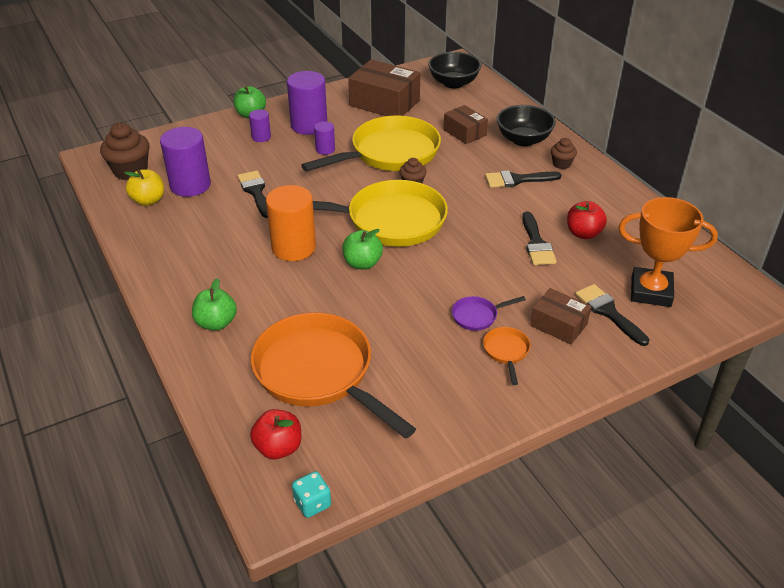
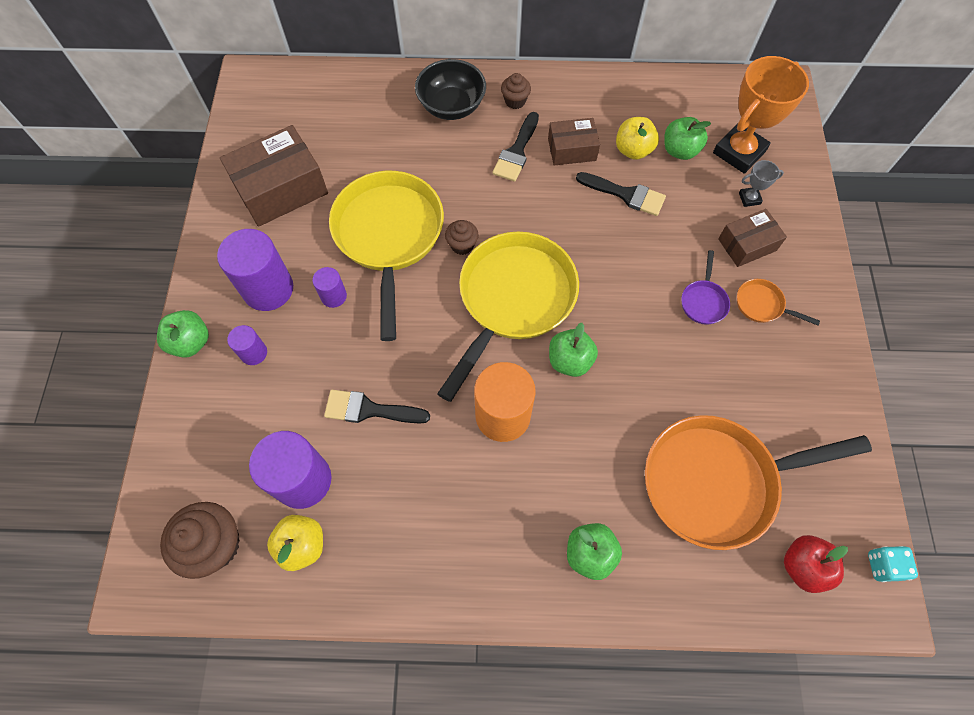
camera: 60 degrees left, 25 degrees up
black bowl [428,52,481,88] -> none
brown box [444,105,488,144] -> brown box moved to [548,118,600,165]
red apple [567,201,607,239] -> yellow apple [616,117,659,160]
black brush [575,284,649,346] -> grey trophy [739,160,784,207]
none -> green apple [664,117,711,160]

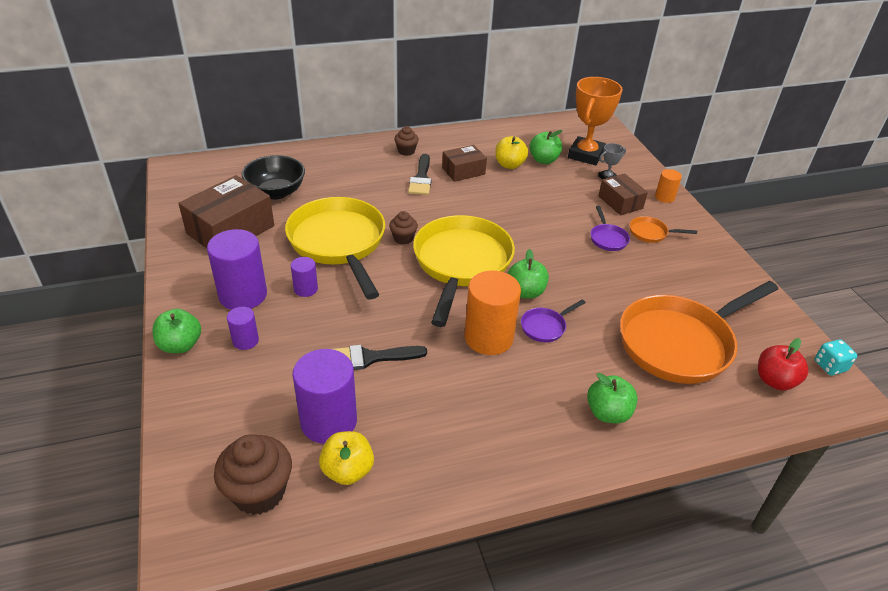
camera: 20 degrees left, 25 degrees down
black bowl [415,59,486,120] -> black bowl moved to [241,155,305,199]
black brush [576,172,666,216] -> none
brown box [718,209,787,267] -> brown box turned 75 degrees counterclockwise [598,173,648,215]
none -> purple pan [521,299,586,342]
none -> orange cylinder [655,169,682,203]

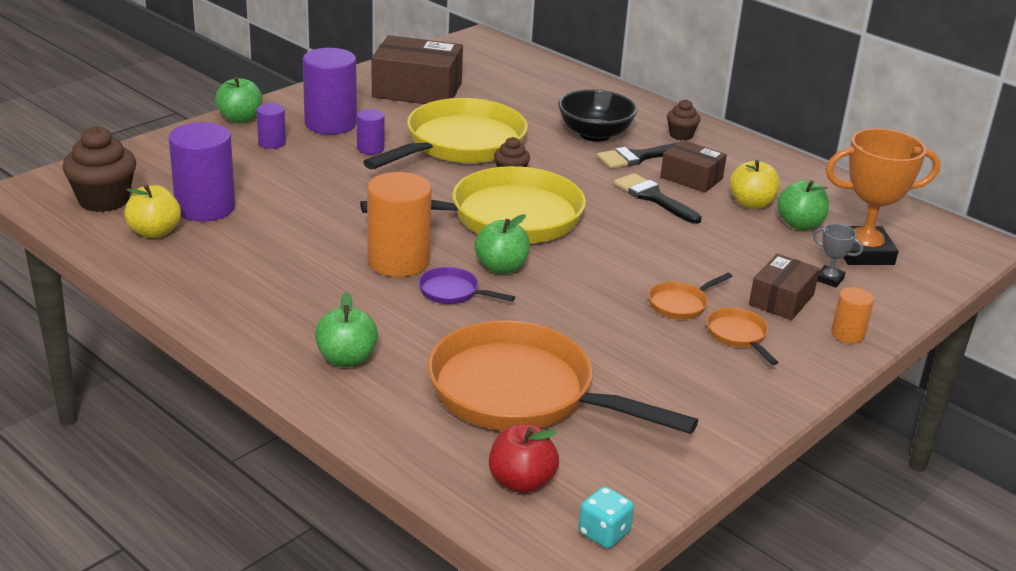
camera: 60 degrees right, 10 degrees down
black bowl [241,155,305,199] -> black bowl moved to [558,89,638,142]
black brush [333,345,427,370] -> black brush moved to [614,173,702,224]
purple pan [590,206,630,251] -> orange pan [648,273,732,319]

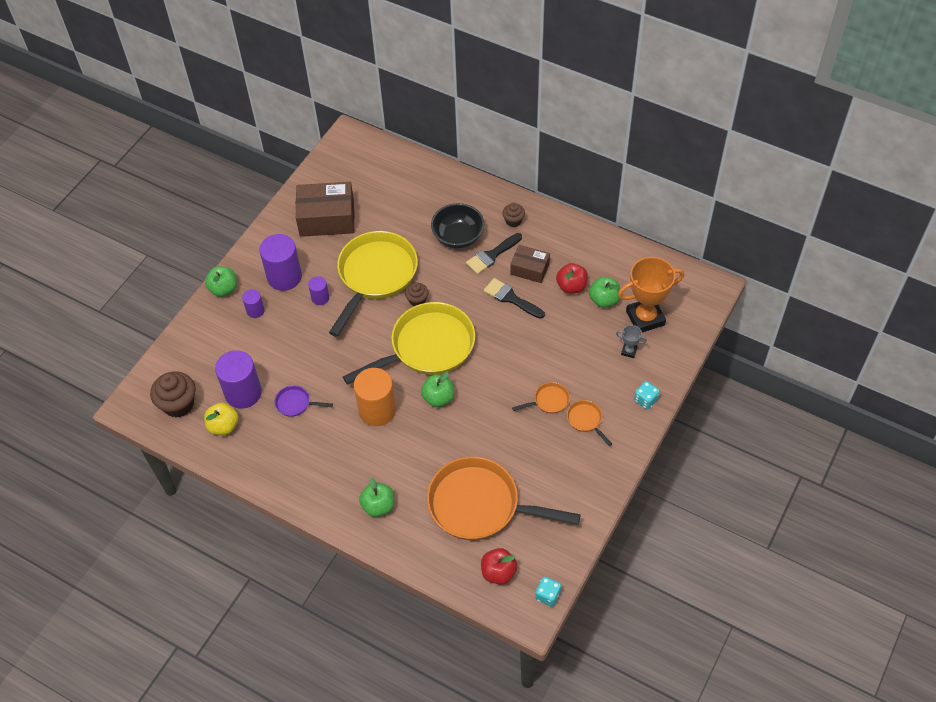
camera: 10 degrees left, 25 degrees up
purple pan [418,267,515,304] -> purple pan moved to [275,385,333,417]
orange pan [648,273,732,319] -> orange pan turned 150 degrees counterclockwise [512,382,570,414]
yellow apple [729,160,780,209] -> red apple [556,263,588,294]
brown box [749,254,820,320] -> none
orange cylinder [831,287,874,344] -> turquoise dice [634,381,660,410]

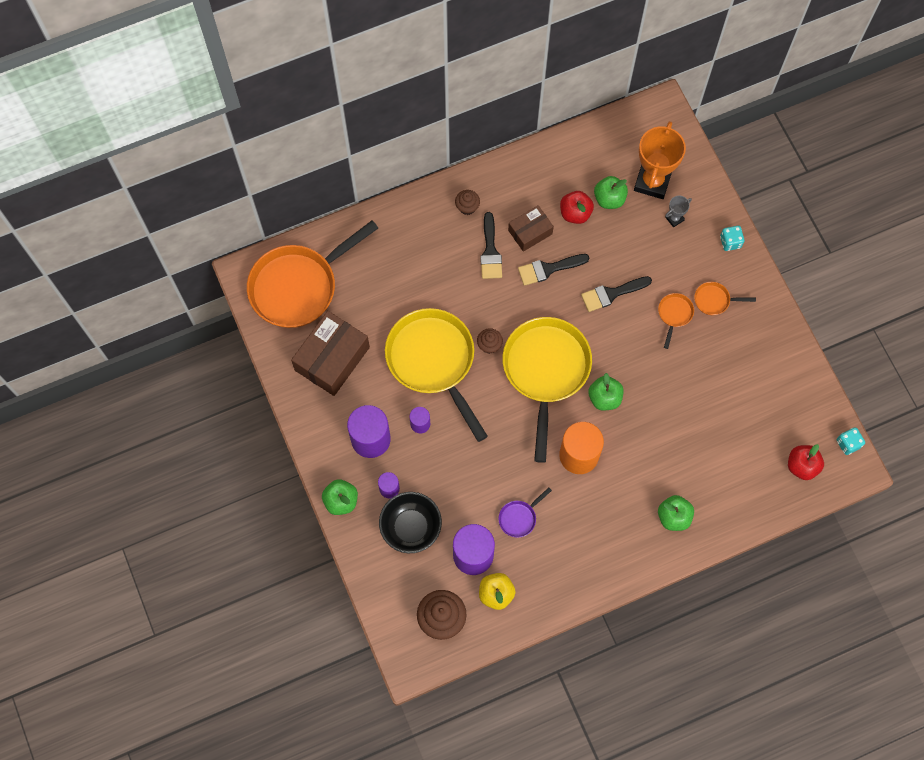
camera: 55 degrees left, 15 degrees up
orange pan [427,457,581,540] -> orange pan moved to [247,220,378,328]
black bowl [431,203,484,249] -> black bowl moved to [379,492,442,553]
none -> black brush [581,276,652,312]

